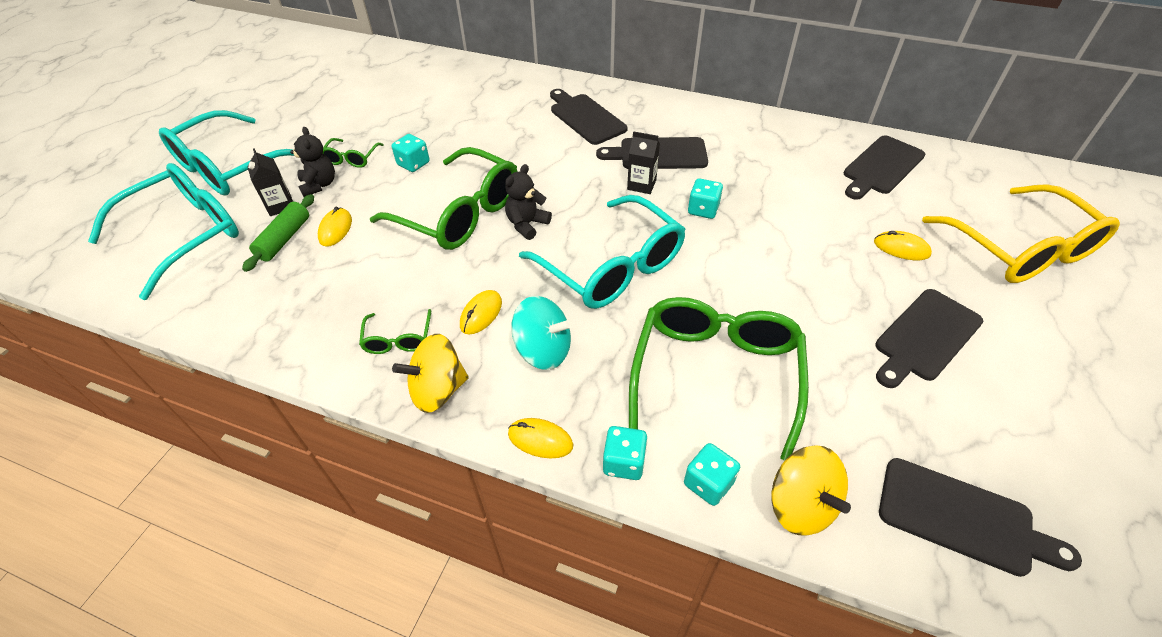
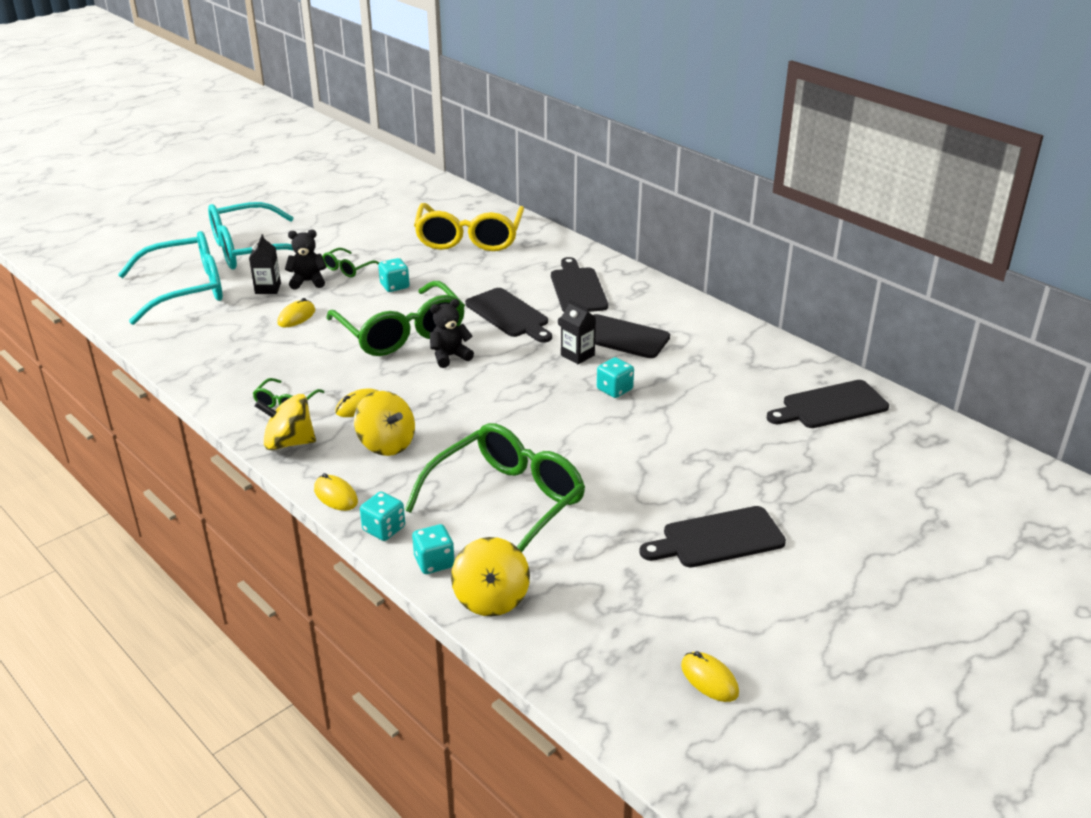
camera: 25 degrees right, 15 degrees down
green rolling pin [242,194,314,272] -> none
black teddy bear [290,127,335,197] -> black teddy bear turned 105 degrees counterclockwise [285,230,326,290]
turquoise spinning top [511,296,572,370] -> yellow spinning top [354,391,415,456]
turquoise glasses [519,195,686,309] -> none
yellow mouse [874,231,932,260] -> yellow mouse moved to [681,651,739,702]
black cutting board [879,458,1082,577] -> black cutting board moved to [465,288,552,343]
yellow glasses [922,184,1120,283] -> yellow glasses moved to [414,203,524,251]

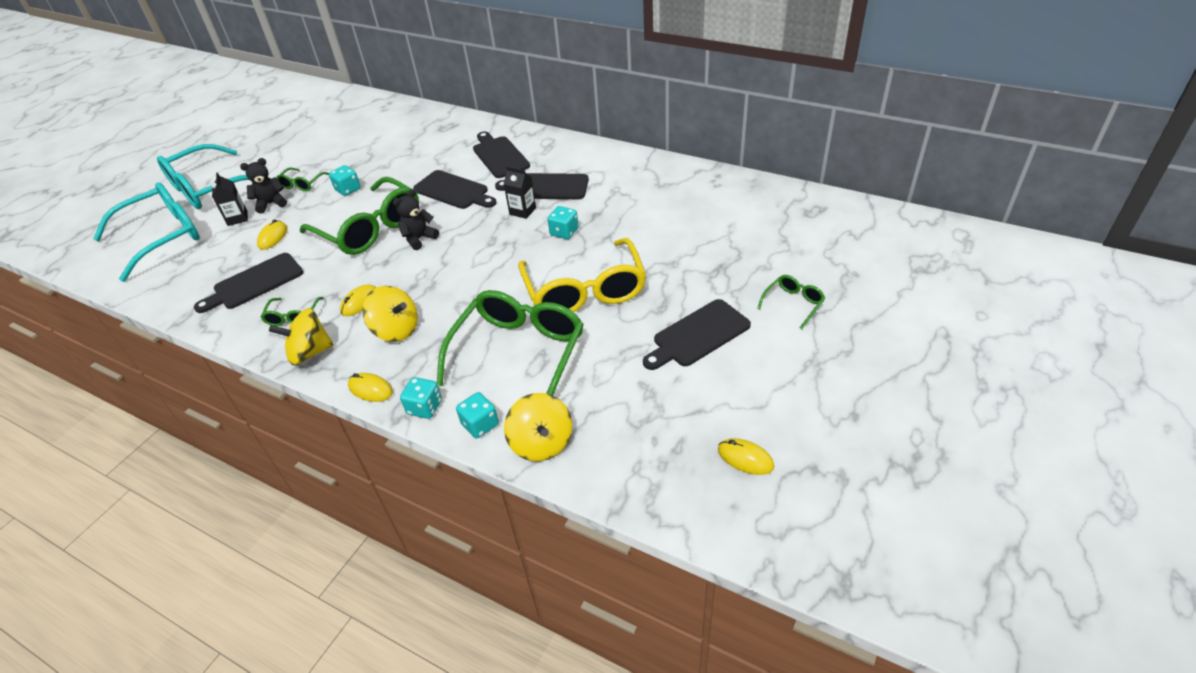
camera: 15 degrees left, 10 degrees up
yellow glasses [414,203,524,251] -> yellow glasses moved to [518,238,646,312]
black cutting board [766,380,889,428] -> black cutting board moved to [194,253,303,313]
none -> green glasses [757,275,825,329]

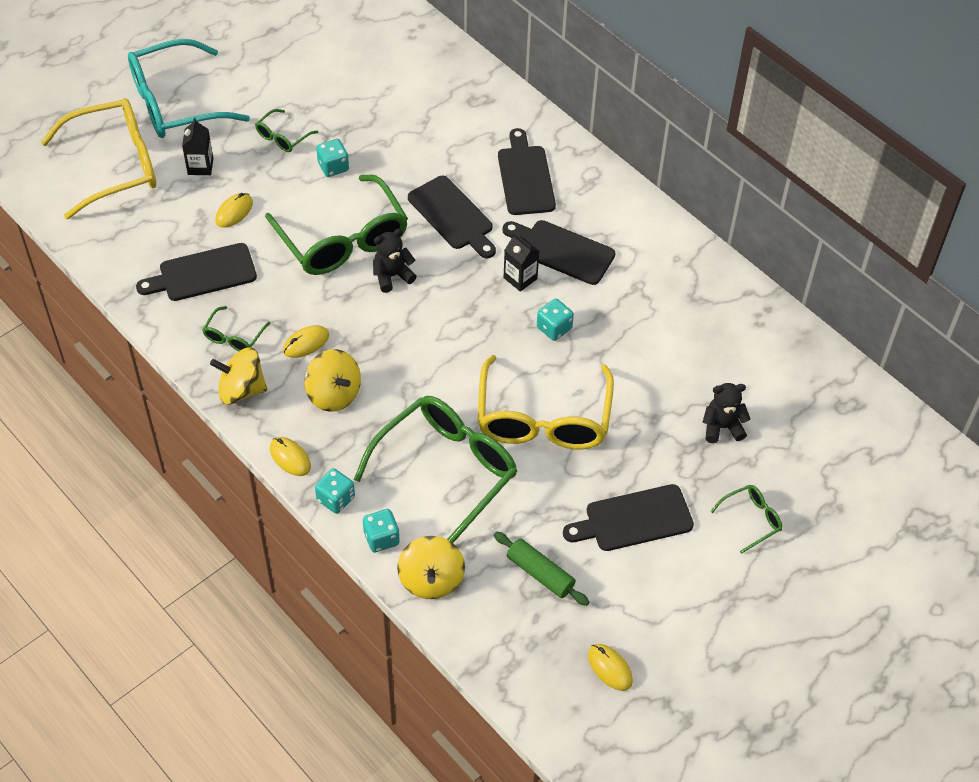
camera: 15 degrees right, 10 degrees up
turquoise glasses [93,182,200,282] -> yellow glasses [41,98,156,219]
black teddy bear [240,158,287,214] -> black teddy bear moved to [703,383,750,443]
none -> green rolling pin [494,531,589,606]

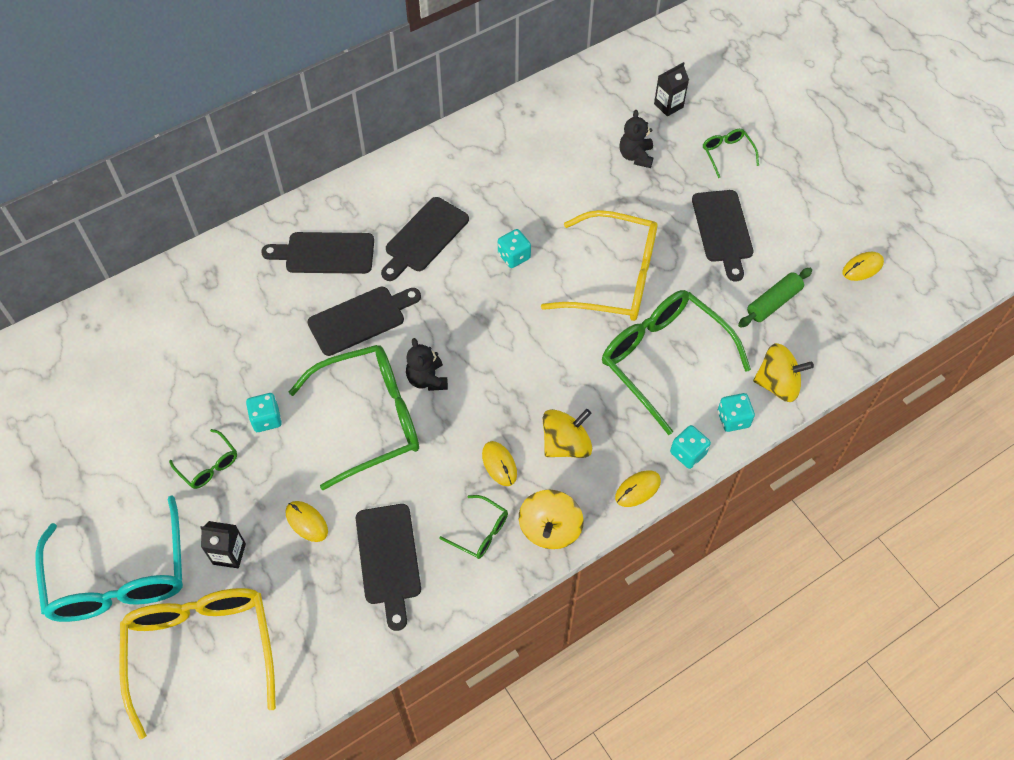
camera: 80 degrees left, 5 degrees up
black carton [504,233,539,292] -> black carton moved to [654,62,689,116]

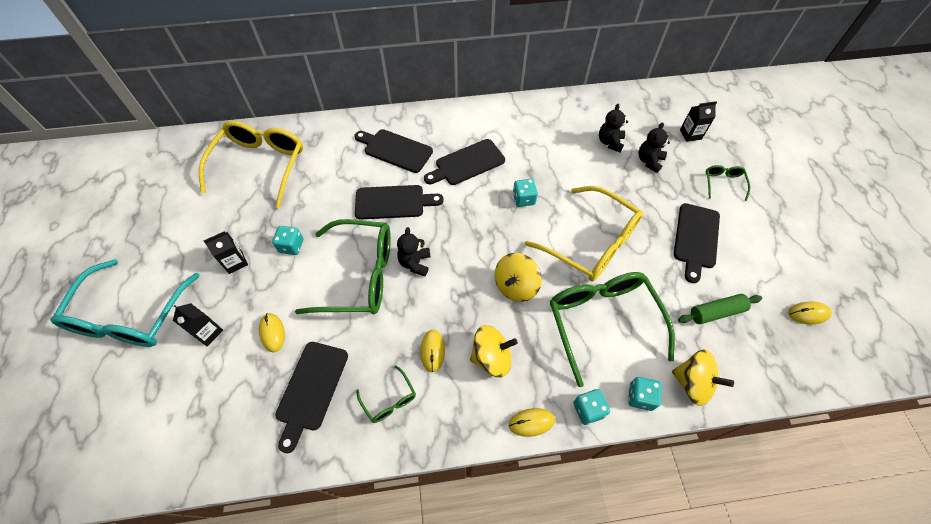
camera: 25 degrees right, 0 degrees up
yellow glasses [120,588,276,740] -> yellow glasses moved to [199,121,303,208]
green glasses [169,429,237,489] -> black carton [204,231,248,274]
yellow spinning top [519,490,584,549] -> yellow spinning top moved to [495,253,542,302]
none -> black teddy bear [599,104,628,152]

